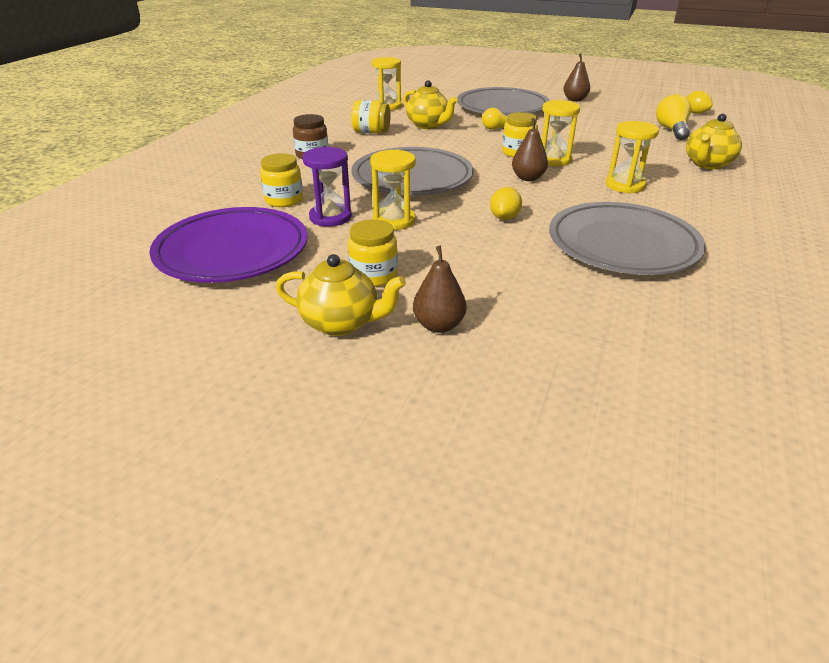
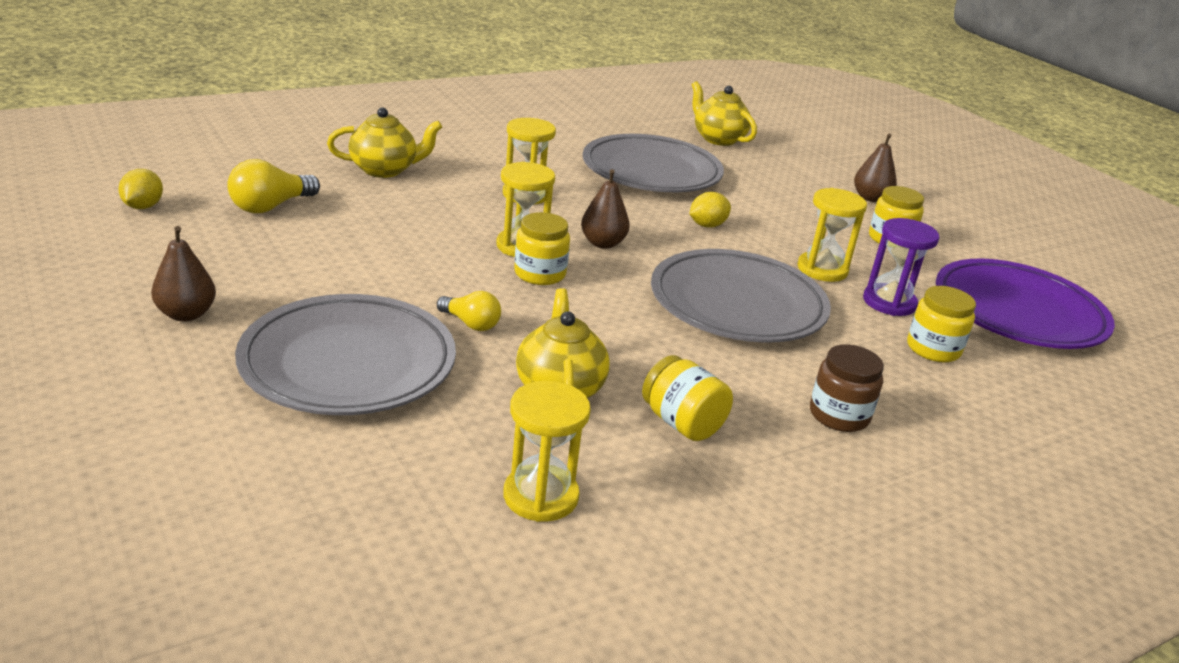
camera: 145 degrees left, 5 degrees down
yellow teapot [276,254,406,336] -> yellow teapot moved to [692,81,757,146]

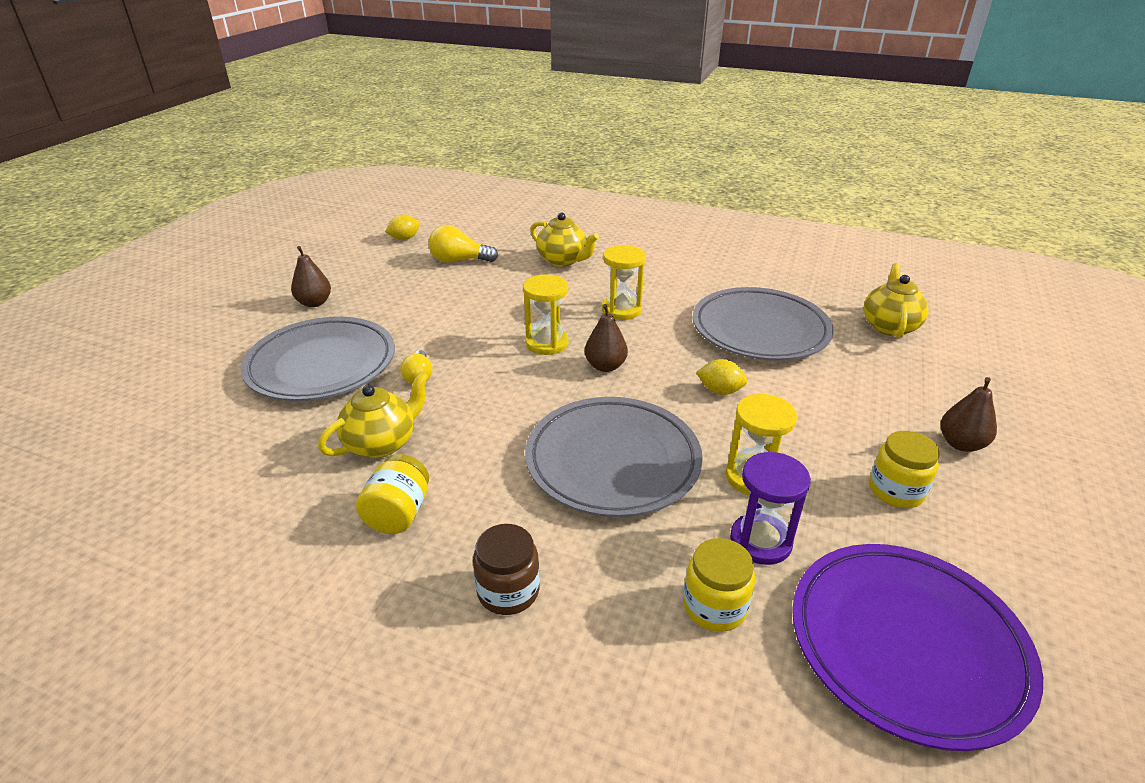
camera: 55 degrees right, 5 degrees up
yellow hourglass [504,381,591,522] -> none
yellow jar [514,212,570,285] -> none

